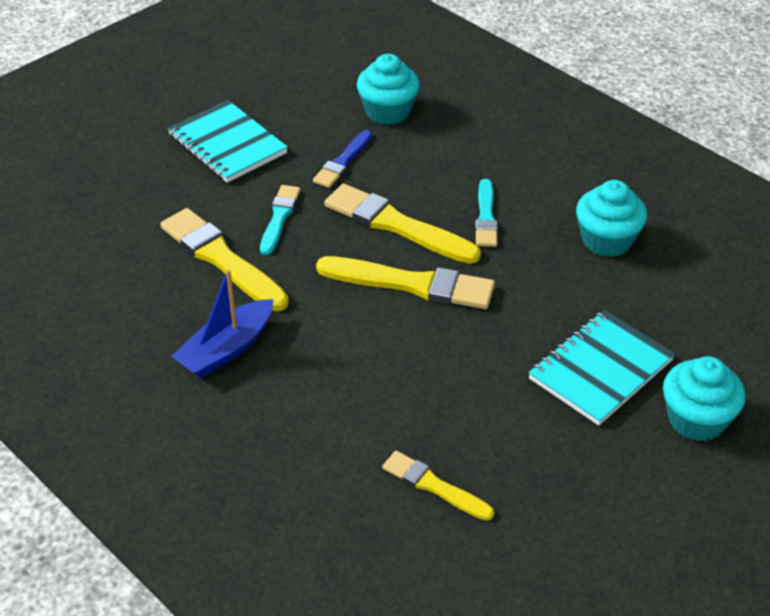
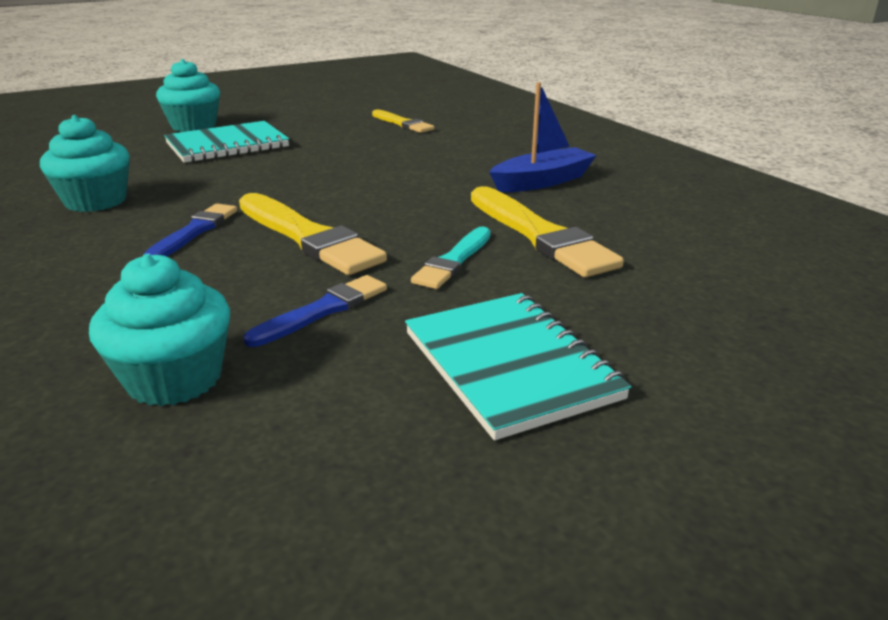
camera: 165 degrees left, 15 degrees down
yellow brush [316,256,495,309] -> none
turquoise brush [475,179,498,247] -> blue brush [144,204,237,256]

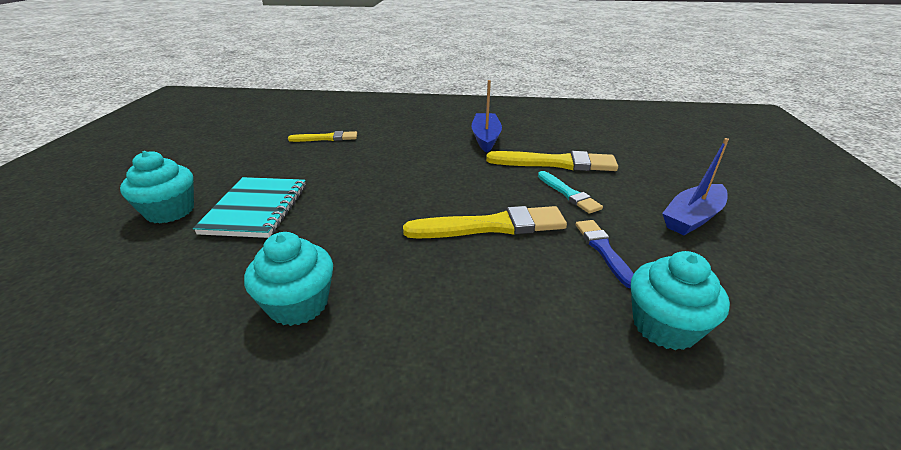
camera: 55 degrees left, 5 degrees up
blue brush [144,204,237,256] -> none
turquoise notebook [405,293,632,440] -> blue boat [662,138,729,235]

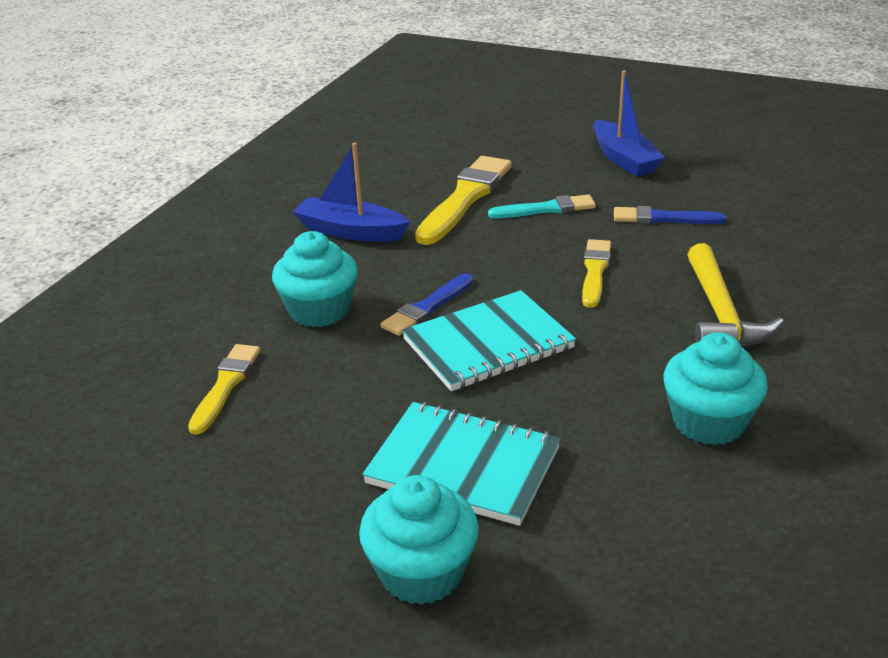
camera: 70 degrees left, 0 degrees up
yellow brush [403,206,567,238] -> yellow brush [582,239,611,308], size x0.59
turquoise cupcake [631,251,730,350] -> turquoise cupcake moved to [272,231,358,327]
none -> blue brush [380,273,473,336]
none -> turquoise notebook [402,290,576,391]
none -> yellow hammer [687,243,784,347]

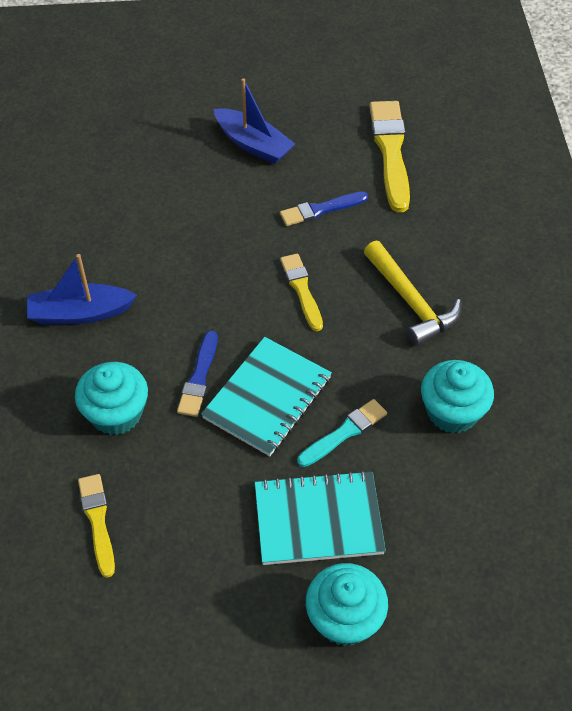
camera: 30 degrees left, 20 degrees up
yellow brush [415,156,512,245] -> yellow brush moved to [369,101,410,212]
turquoise brush [488,194,596,218] -> turquoise brush moved to [298,399,387,467]

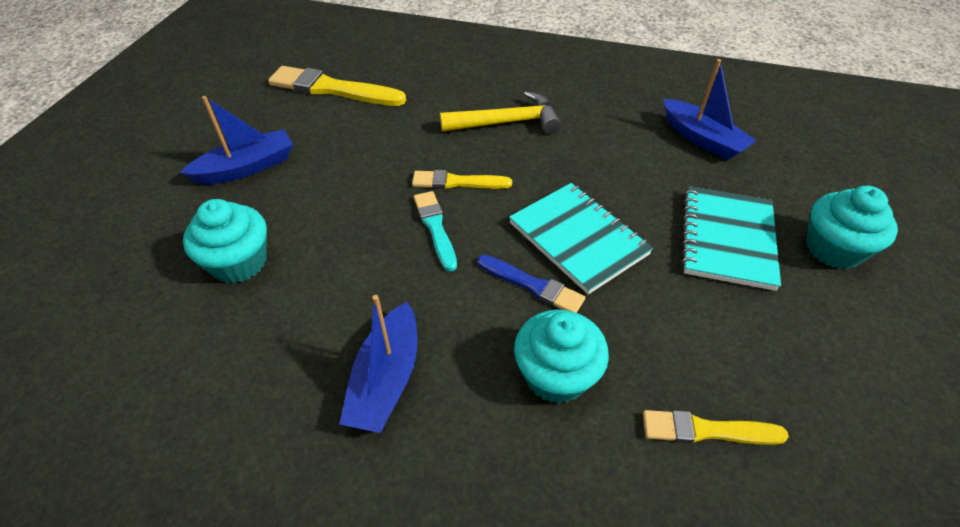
camera: 70 degrees left, 5 degrees down
blue brush [280,192,368,226] -> none
turquoise brush [298,399,387,467] -> turquoise brush moved to [414,191,457,271]
turquoise cupcake [421,360,494,433] -> turquoise cupcake moved to [183,199,267,283]
none -> blue boat [663,59,757,160]

